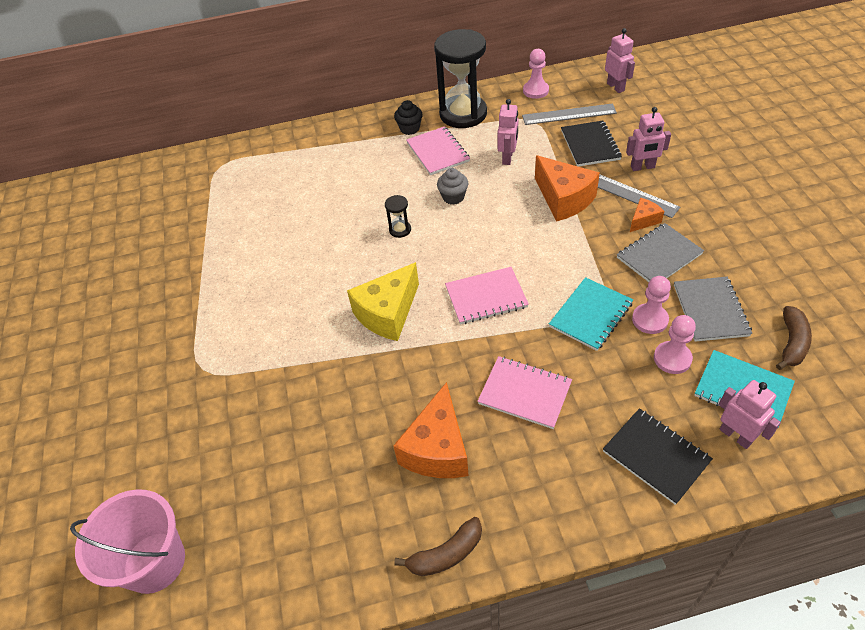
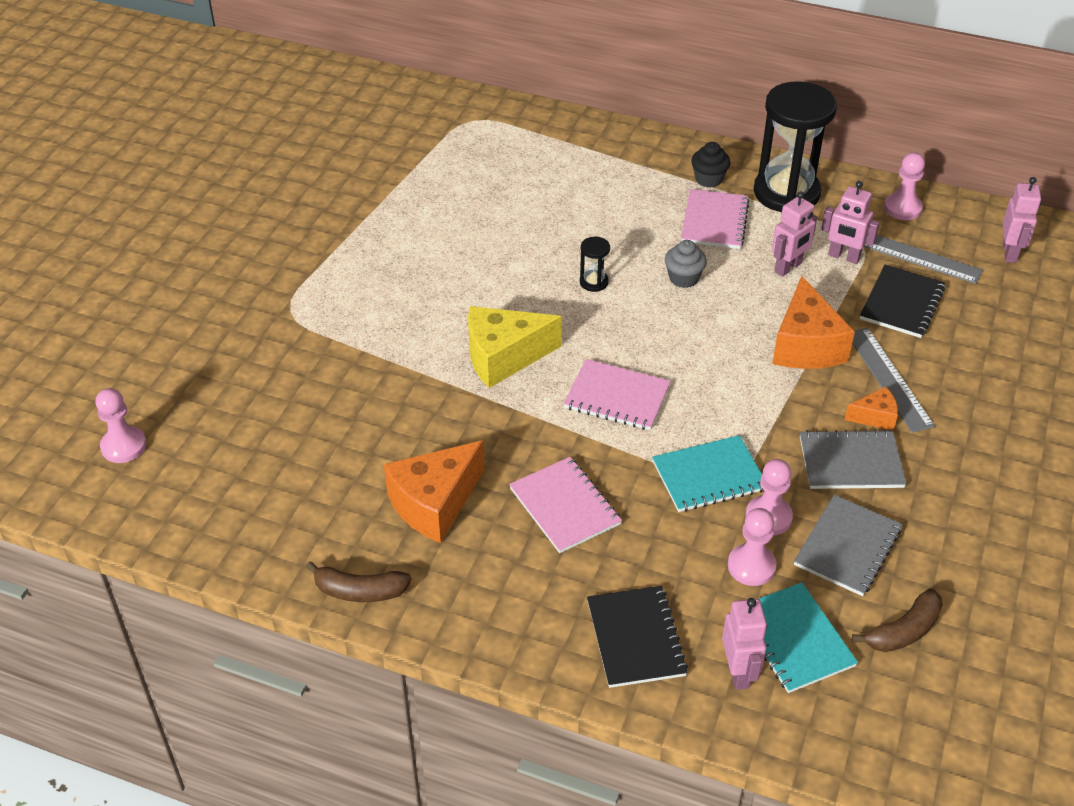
camera: 30 degrees right, 5 degrees down
pink bucket [70,489,185,594] -> pink pawn [95,388,146,463]
pink robot [626,107,671,171] -> pink robot moved to [821,181,879,264]

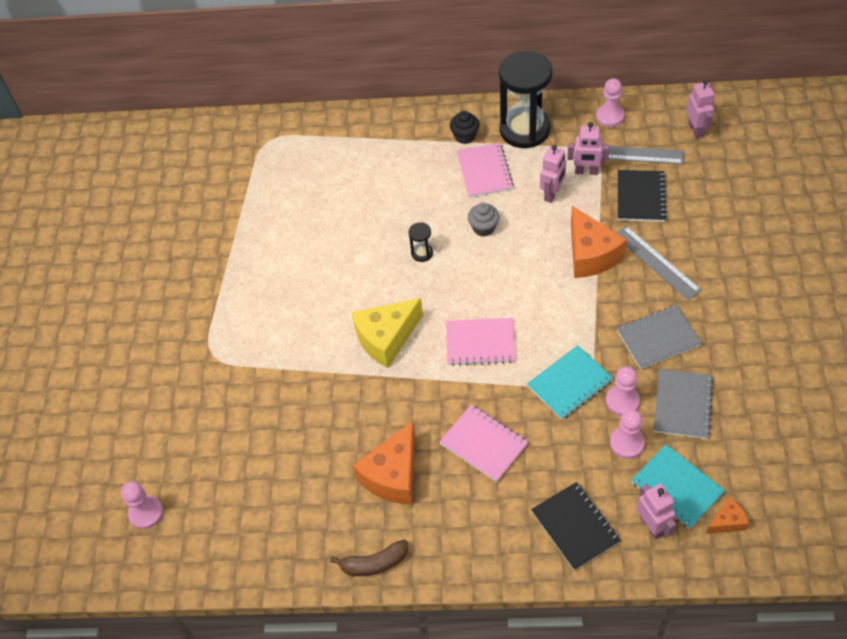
camera: 15 degrees left, 10 degrees up
orange cheese [845,387,898,431] -> orange cheese moved to [706,496,749,534]
brown banana [852,588,943,652] -> none

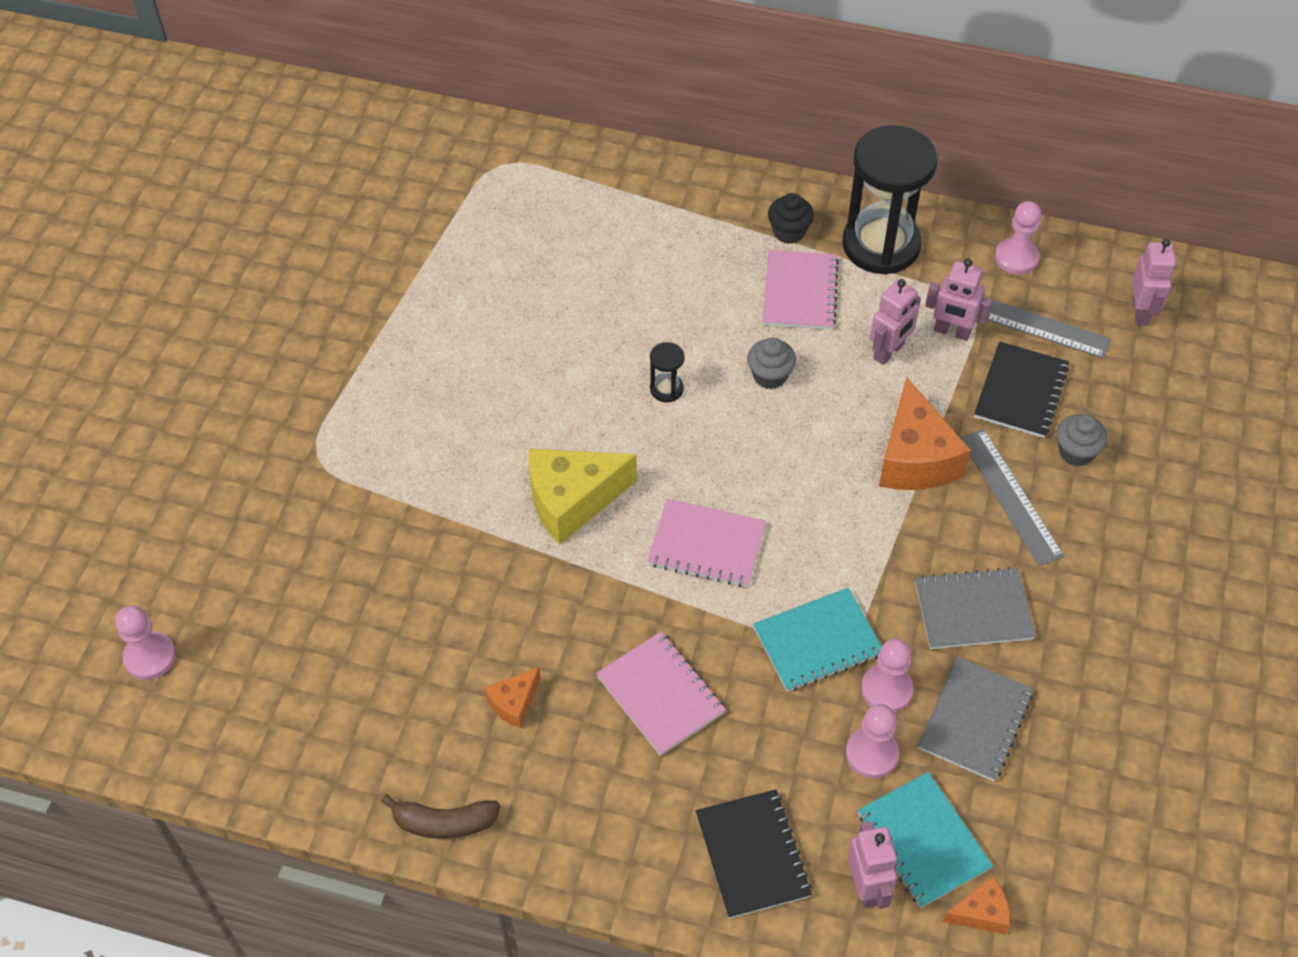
camera: 10 degrees right, 0 degrees up
orange cheese [353,421,415,505] -> orange cheese [485,667,541,729], size x0.51
none -> grey cupcake [1057,414,1108,466]

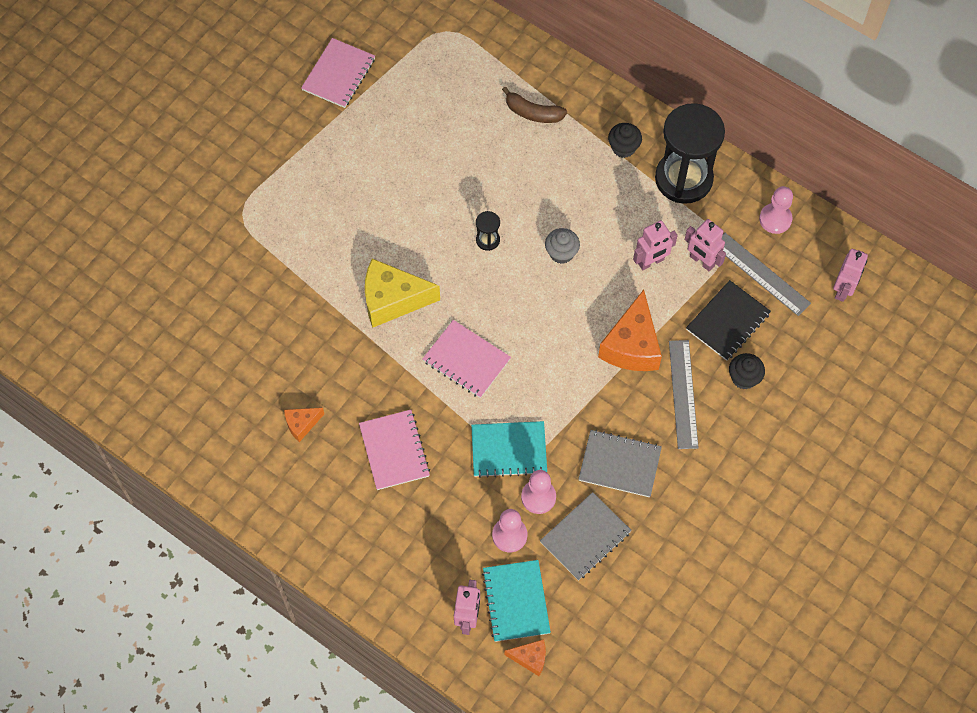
camera: 20 degrees right, 10 degrees up
pink pawn [115,605,176,680] -> none
brown banana [381,795,501,839] -> brown banana moved to [502,86,567,123]
black notebook [696,789,812,919] -> none
pink notebook [763,250,839,330] -> pink notebook moved to [301,38,375,108]
grey cupcake [1057,414,1108,466] -> black cupcake [729,353,765,389]

